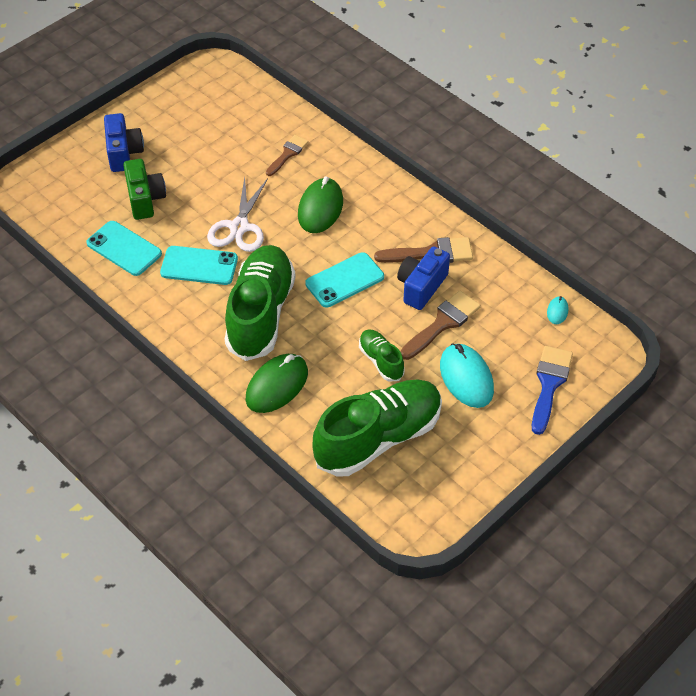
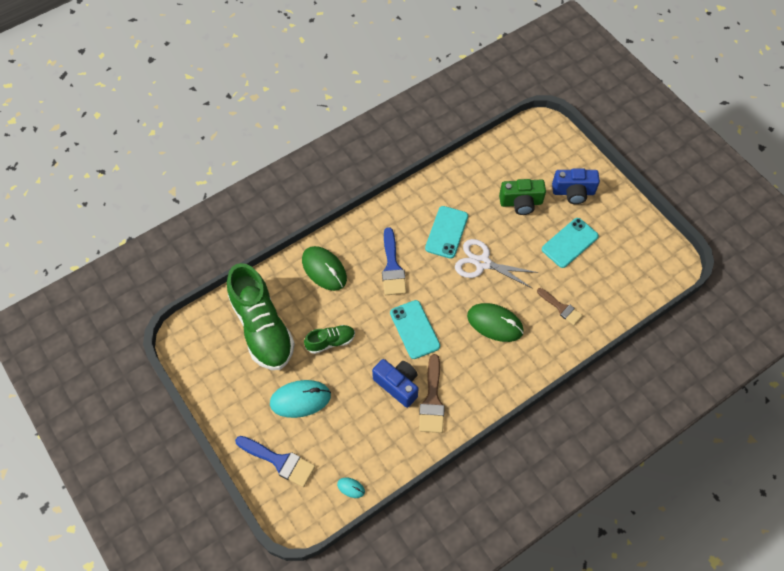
camera: 100 degrees right, 10 degrees up
turquoise phone [86,221,162,276] -> turquoise phone moved to [542,218,599,268]
green shoe [225,245,296,361] -> blue brush [382,227,407,295]
brown brush [400,291,481,360] -> none

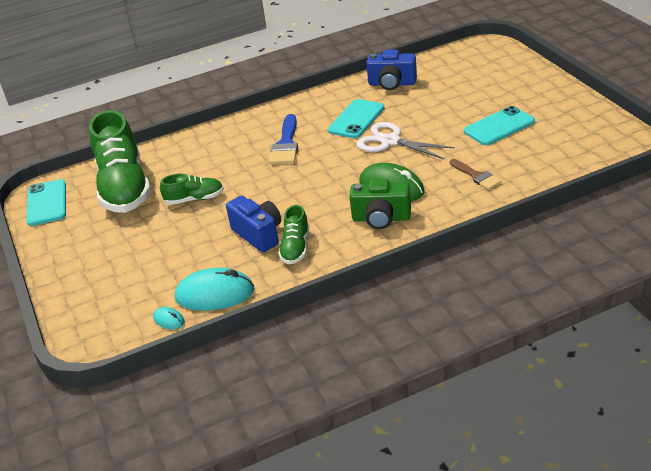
camera: 15 degrees right, 25 degrees down
blue brush [235,436,315,487] -> none
turquoise mouse [270,380,331,418] -> turquoise mouse moved to [175,268,255,311]
green mouse [302,246,347,291] -> none
turquoise phone [390,300,440,359] -> turquoise phone moved to [26,179,66,226]
brown brush [419,354,445,433] -> green shoe [278,205,309,264]
green camera [499,179,546,215] -> green camera moved to [349,179,411,229]
blue camera [552,168,600,204] -> blue camera moved to [366,50,417,90]

